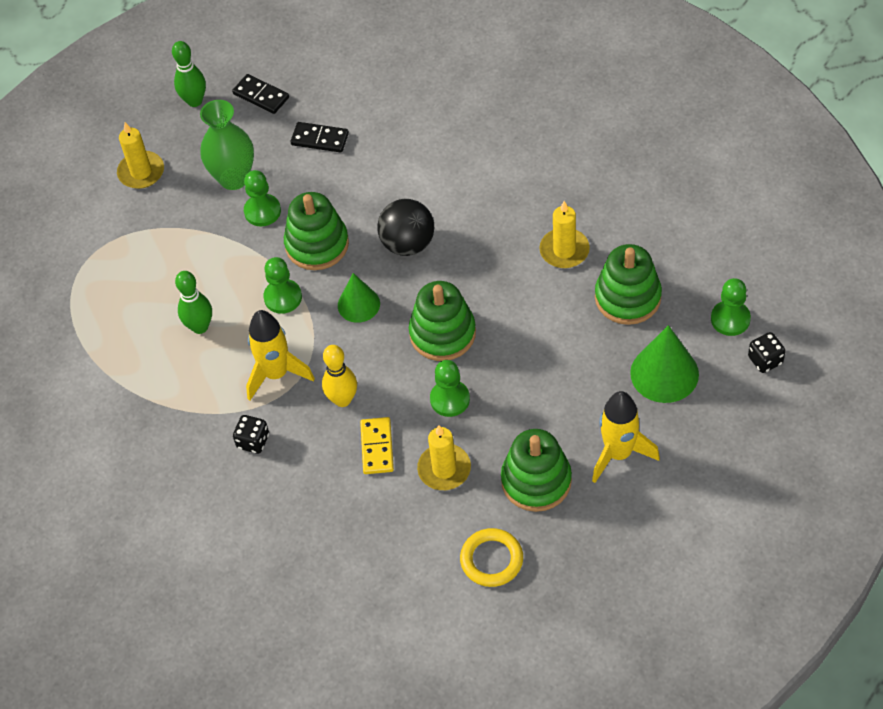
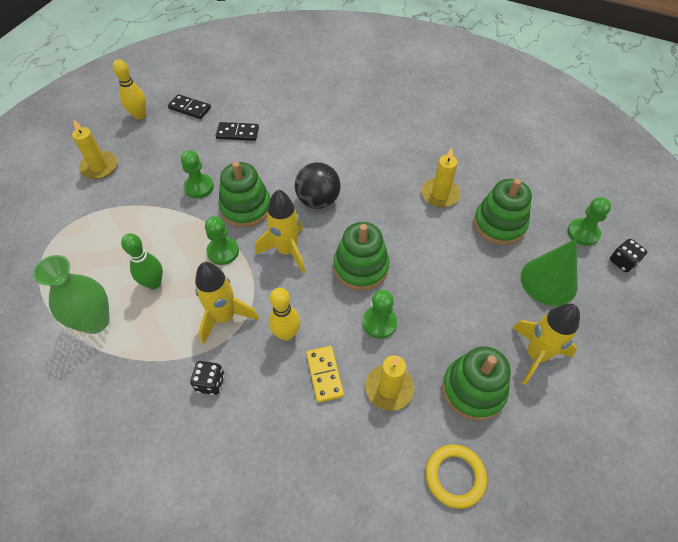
camera: 15 degrees left, 0 degrees up
green bowling pin [172,41,206,107] -> yellow bowling pin [113,59,146,120]
green vase [200,100,254,190] -> green vase moved to [33,255,109,334]
green cone [338,273,380,323] -> yellow rocket [256,189,305,273]

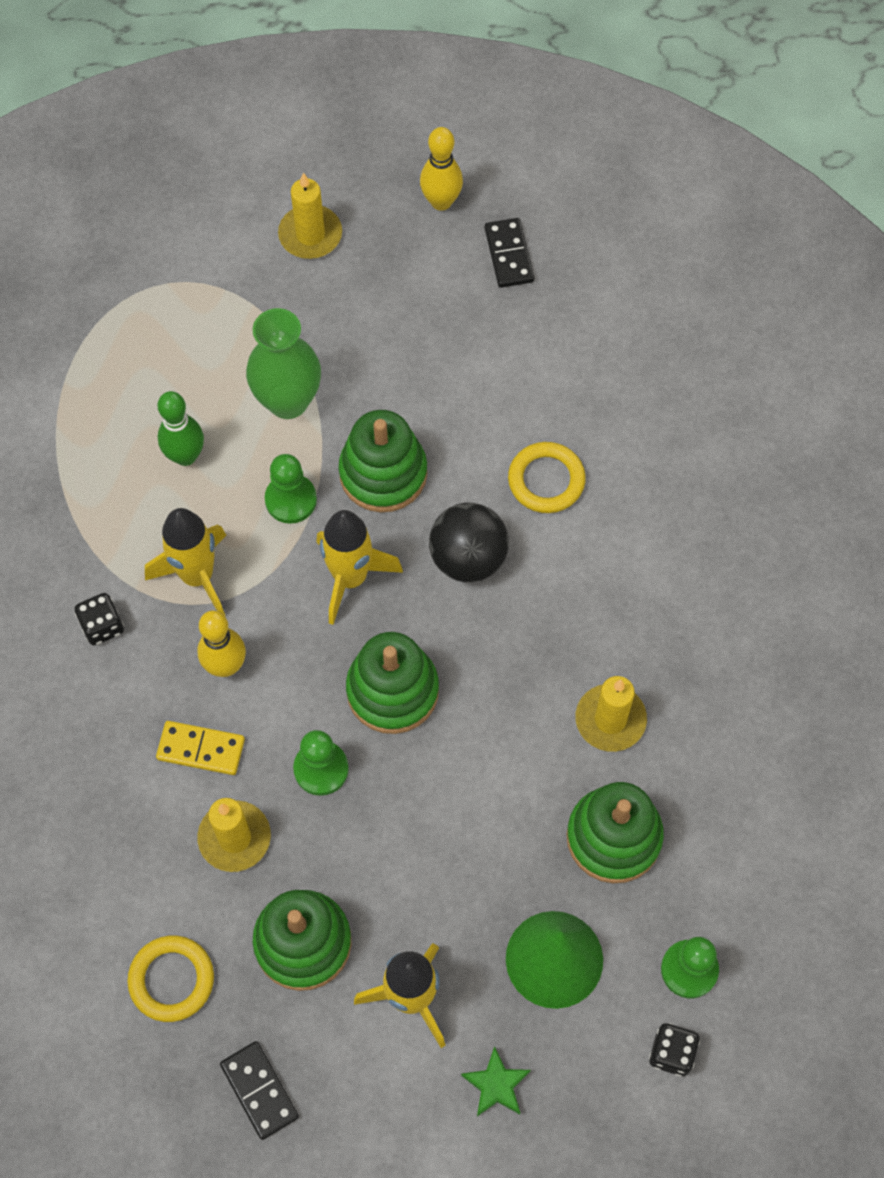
camera: 55 degrees right, 10 degrees up
green vase [33,255,109,334] -> green vase moved to [246,308,321,419]
green pawn [181,150,214,198] -> none
black domino [216,122,259,141] -> black domino moved to [220,1041,299,1140]
yellow domino [306,346,344,403] -> yellow domino turned 60 degrees clockwise [156,721,245,775]
none -> green star [461,1046,531,1116]
none -> yellow ring [508,442,586,513]

